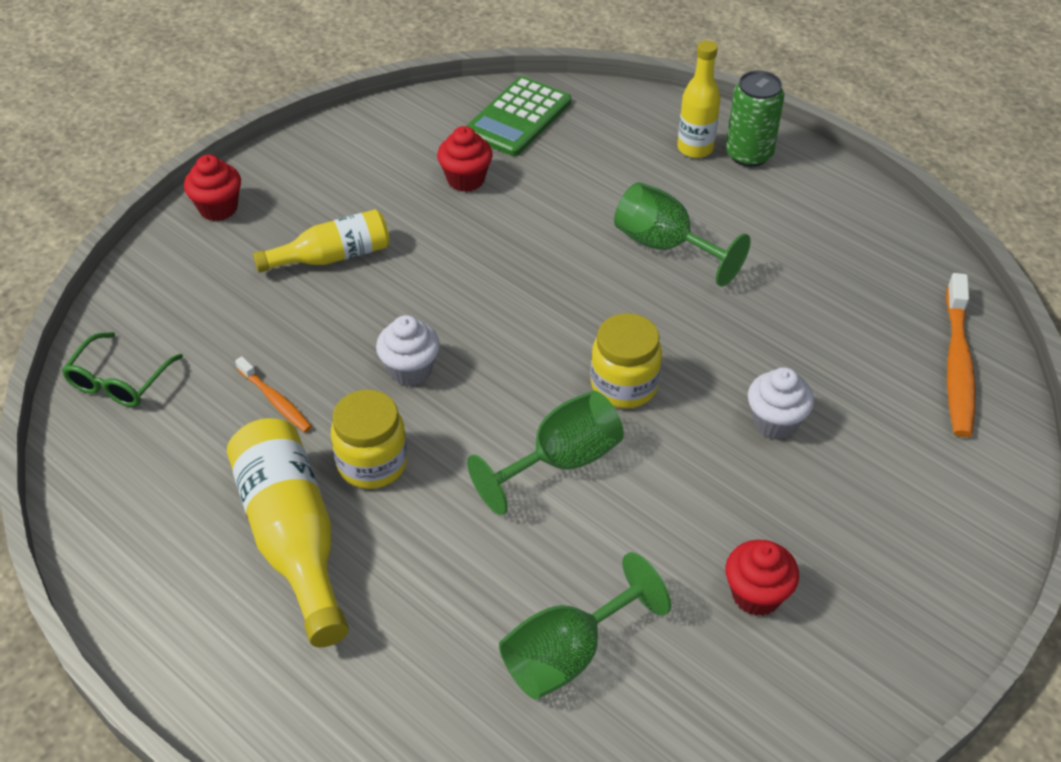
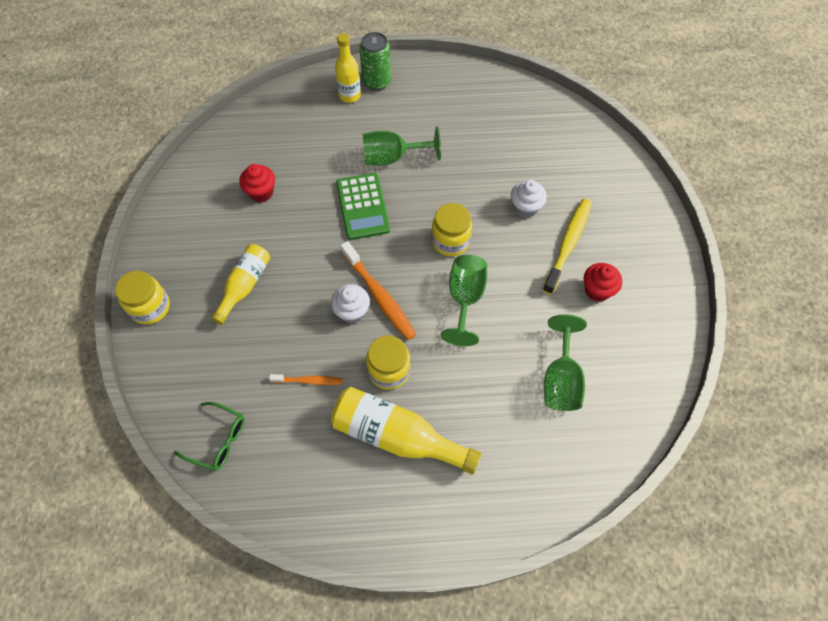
camera: 45 degrees left, 15 degrees up
green glasses [62,332,183,407] -> green glasses turned 45 degrees counterclockwise [174,402,245,471]
red cupcake [184,155,241,221] -> yellow jar [115,271,170,325]
green calculator [466,76,571,156] -> green calculator moved to [336,173,390,240]
orange toothbrush [946,273,975,437] -> orange toothbrush moved to [340,241,417,340]
none -> yellow toothbrush [543,199,592,294]

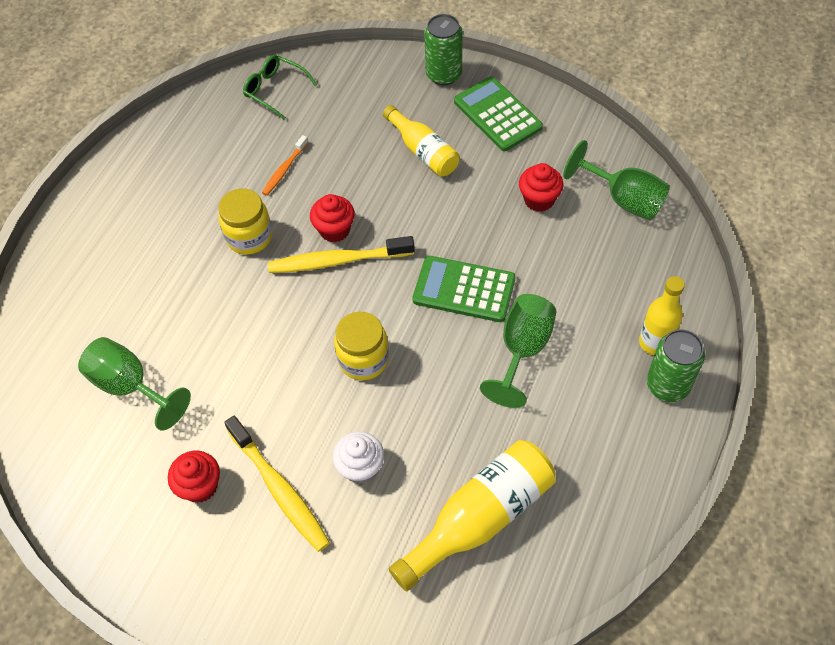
camera: 120 degrees right, 5 degrees down
yellow jar [115,271,170,325] -> green can [424,14,462,85]
green glasses [174,402,245,471] -> green glasses turned 75 degrees clockwise [243,55,317,120]
white cupcake [331,284,370,323] -> red cupcake [310,194,355,242]
yellow bottle [331,387,481,475] -> yellow bottle moved to [389,440,556,591]
orange toothbrush [340,241,417,340] -> yellow toothbrush [268,236,415,273]
green goblet [441,255,487,346] -> green goblet moved to [563,140,670,221]
none -> green calculator [454,77,543,151]

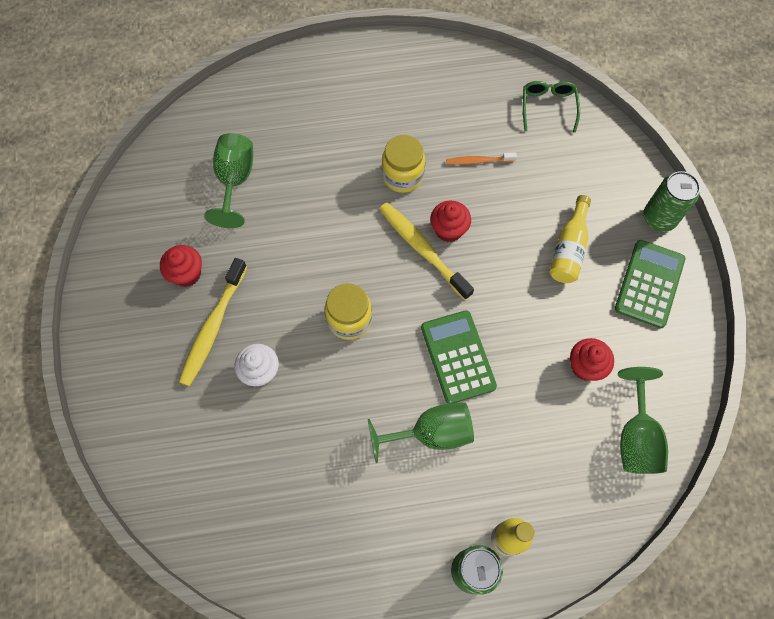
camera: 55 degrees right, 10 degrees up
yellow bottle [389,440,556,591] -> none

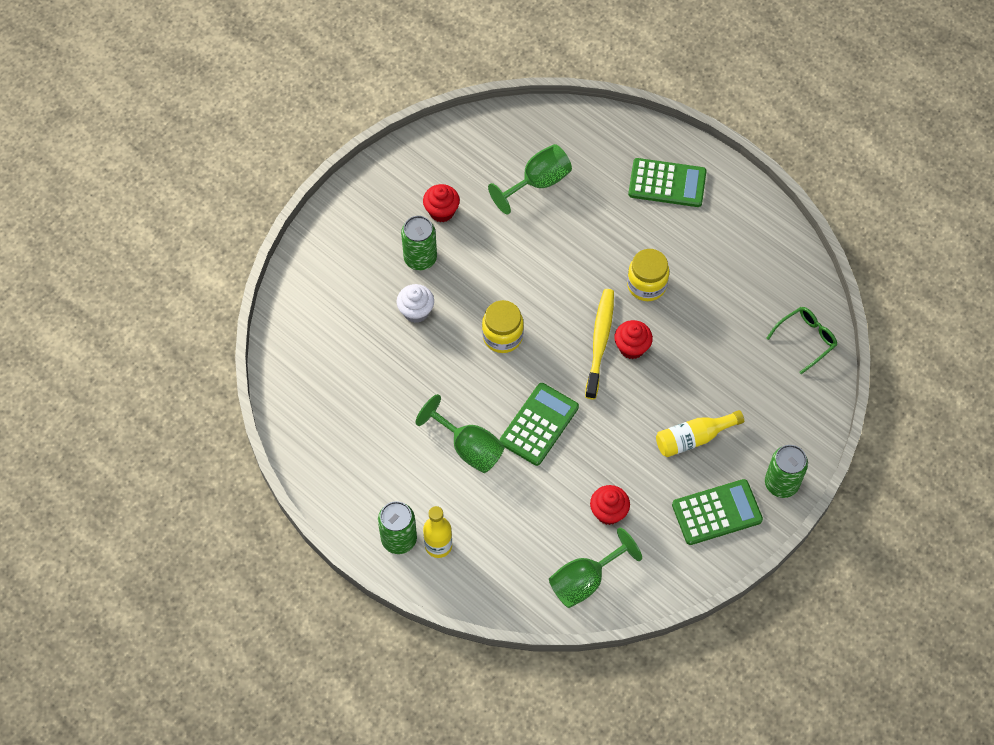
camera: 50 degrees right, 5 degrees down
yellow toothbrush [179,258,247,386] -> green can [401,216,437,270]
orange toothbrush [446,153,517,165] -> none
none -> green calculator [628,158,707,207]

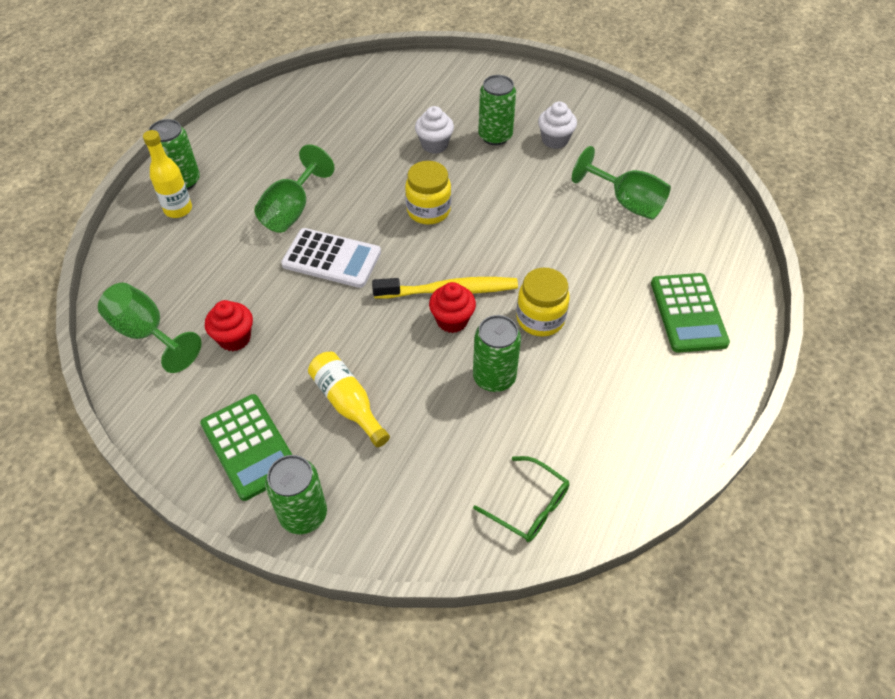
camera: 75 degrees right, 10 degrees down
red cupcake [423,184,460,222] -> white cupcake [538,102,577,149]
green calculator [500,383,579,466] -> white calculator [281,228,381,288]
none -> green can [473,315,521,392]

